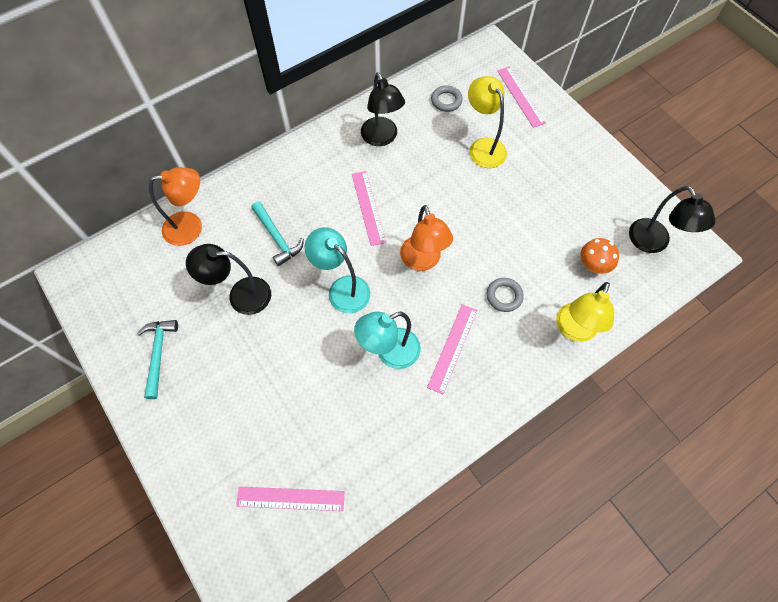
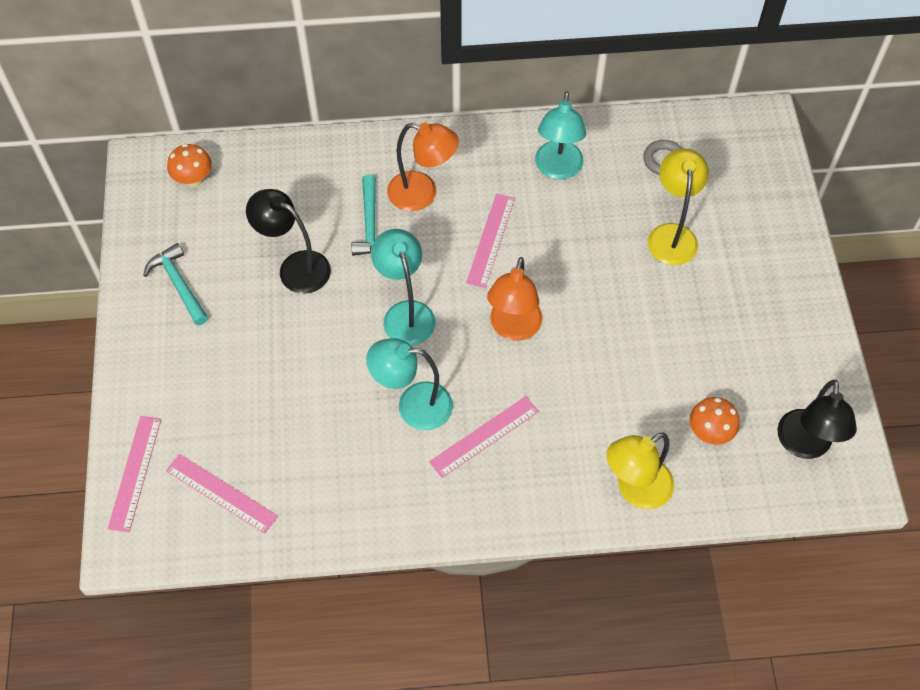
camera: 30 degrees right, 5 degrees down
turquoise hammer [137,320,178,399] -> turquoise hammer turned 60 degrees counterclockwise [143,243,208,325]
orange lamp [149,167,202,246] -> orange lamp moved to [387,123,459,211]
black lamp [361,72,405,146] -> turquoise lamp [535,92,586,179]
grey ring [487,278,524,312] -> none
pink ruler [497,66,546,128] -> pink ruler moved to [108,416,161,532]
none -> orange mushroom [167,144,212,187]

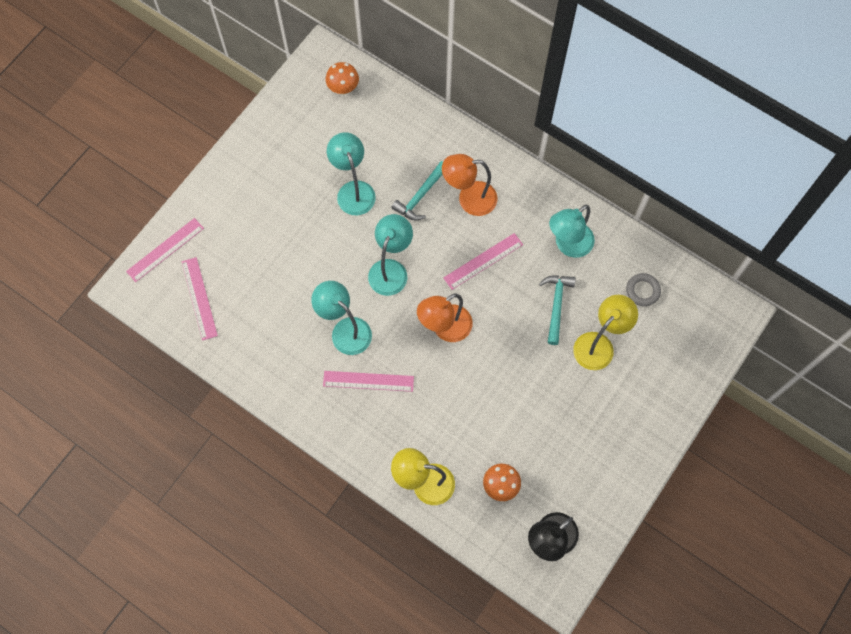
camera: 40 degrees right, 10 degrees up
turquoise hammer [143,243,208,325] -> turquoise hammer moved to [539,275,576,345]
black lamp [246,189,331,294] -> turquoise lamp [327,132,376,215]
orange lamp [387,123,459,211] -> orange lamp turned 120 degrees clockwise [442,154,498,216]

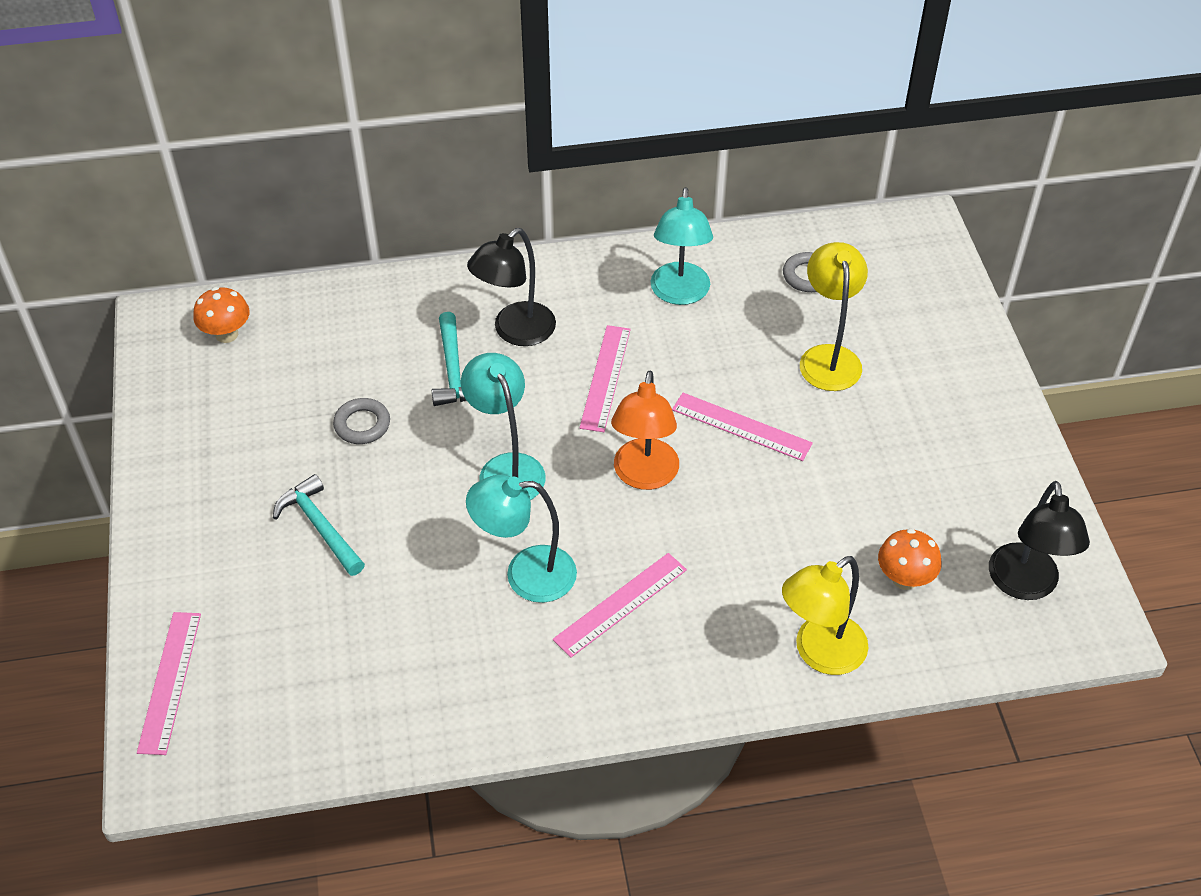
camera: 45 degrees left, 20 degrees down
pink ruler [182,257,218,340] -> pink ruler moved to [672,393,813,461]
turquoise lamp [327,132,376,215] -> grey ring [333,398,390,444]
orange lamp [442,154,498,216] -> black lamp [467,228,556,346]
turquoise hammer [539,275,576,345] -> turquoise hammer moved to [273,474,365,576]

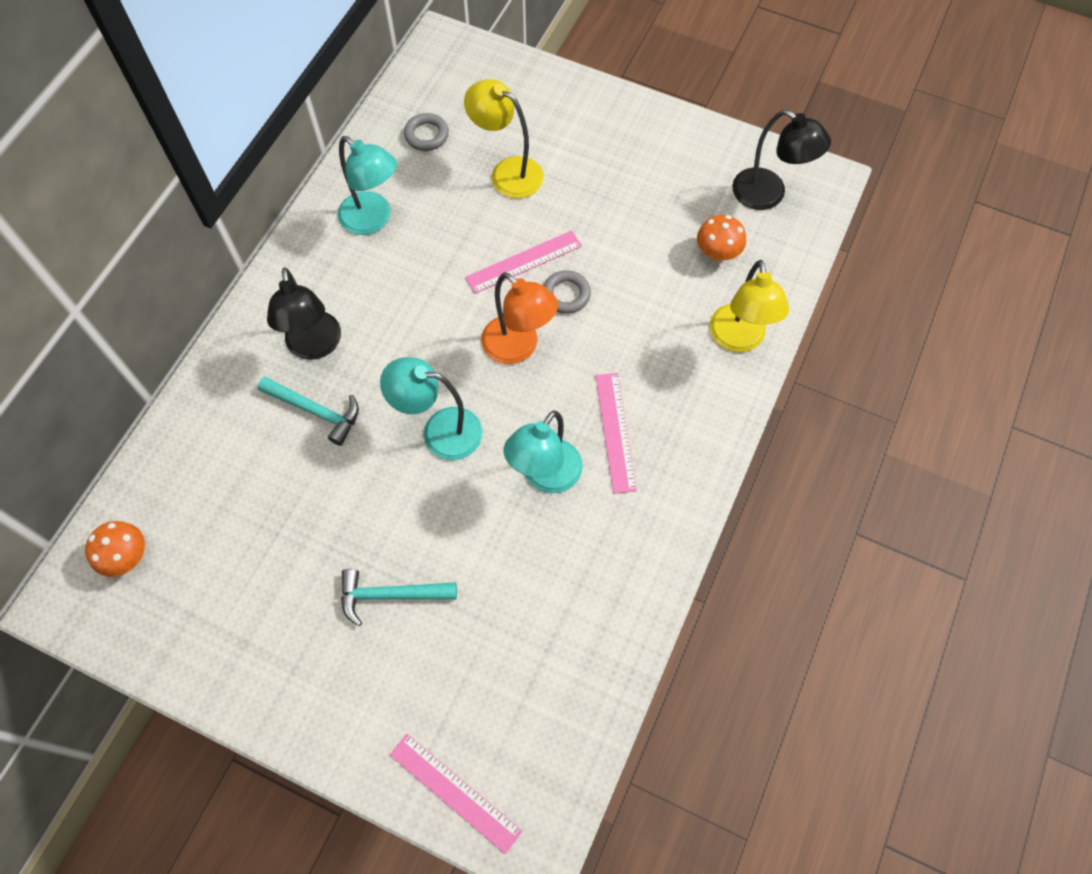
camera: 55 degrees left, 15 degrees up
grey ring [333,398,390,444] -> grey ring moved to [543,270,591,314]
pink ruler [579,325,631,432] -> none

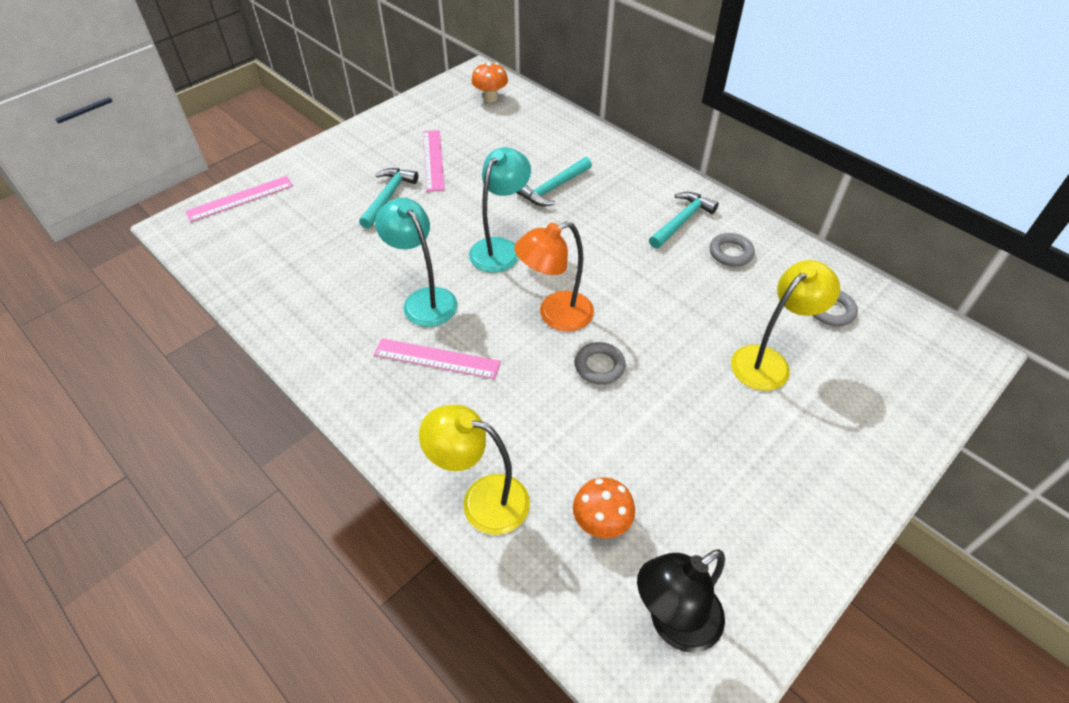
camera: 110 degrees right, 15 degrees down
black lamp [267,268,341,360] -> none
turquoise lamp [338,136,397,235] -> grey ring [710,233,755,266]
pink ruler [465,230,582,294] -> pink ruler moved to [423,130,445,192]
none -> turquoise hammer [649,192,719,249]

